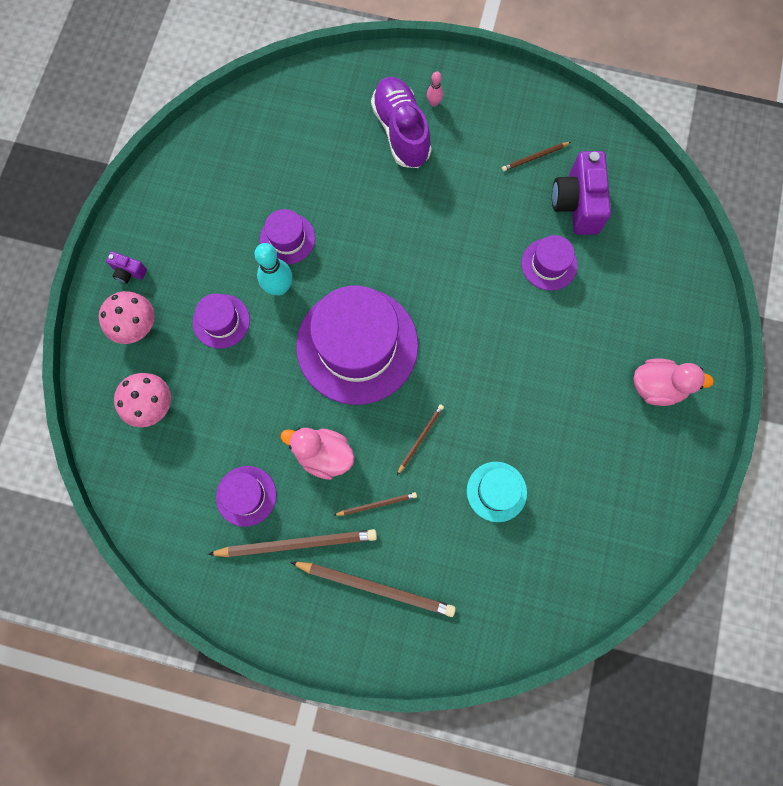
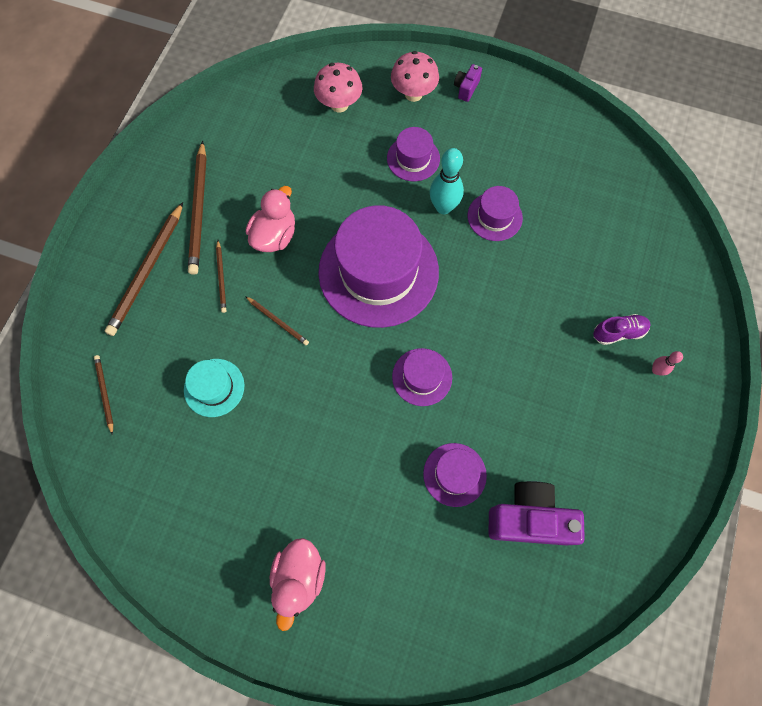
camera: 95 degrees right, 5 degrees down
purple hat [216,466,277,527] -> purple hat moved to [392,348,452,406]
purple shoe [371,77,432,168] -> purple shoe [593,314,651,345], size x0.53
brown pencil [502,142,571,171] -> brown pencil moved to [94,355,113,435]

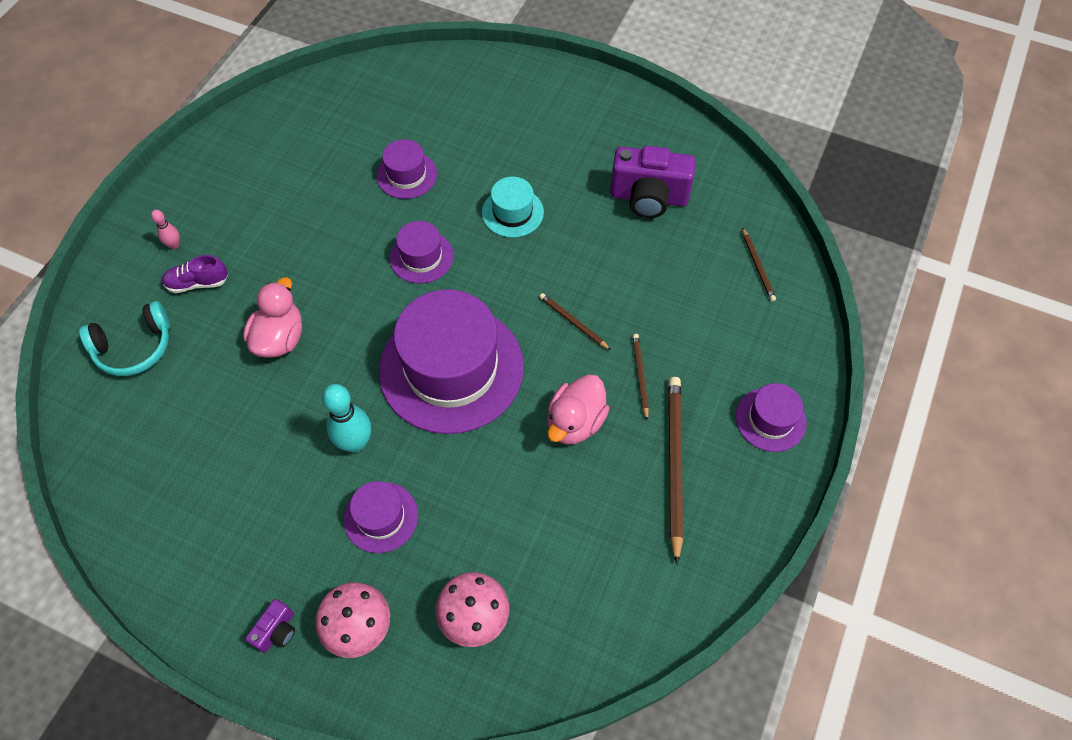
camera: 175 degrees left, 10 degrees down
brown pencil [105,202,183,336] -> none
turquoise hat [184,359,244,417] -> turquoise hat moved to [482,177,544,238]
pink duck [270,538,326,631] -> pink duck moved to [243,277,302,358]
purple hat [468,186,523,241] -> purple hat moved to [736,383,806,452]
purple camera [488,481,585,545] -> purple camera moved to [610,146,696,218]
none -> turquoise headphones [79,301,170,376]

